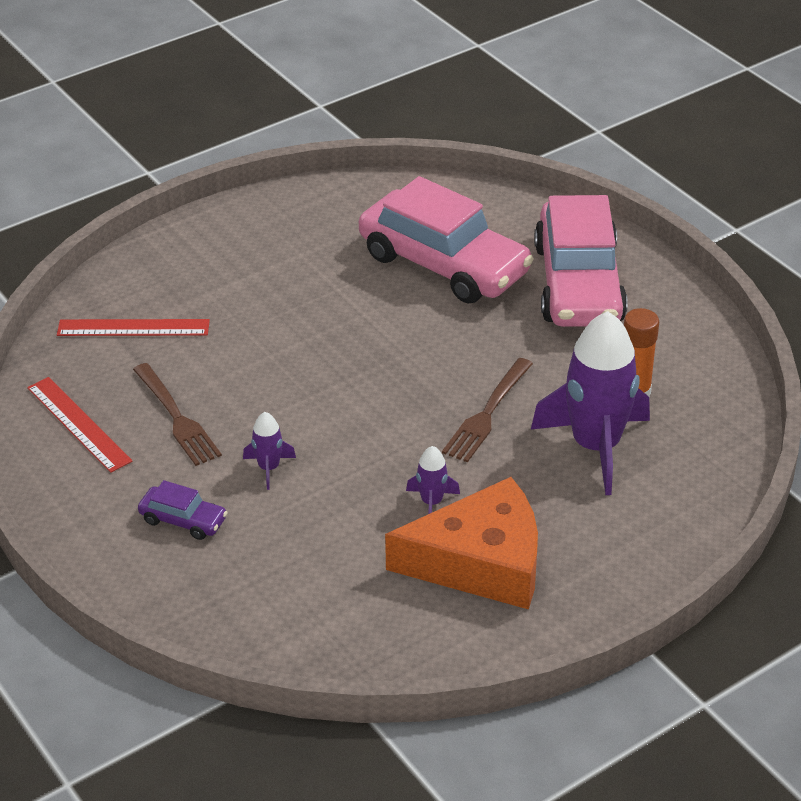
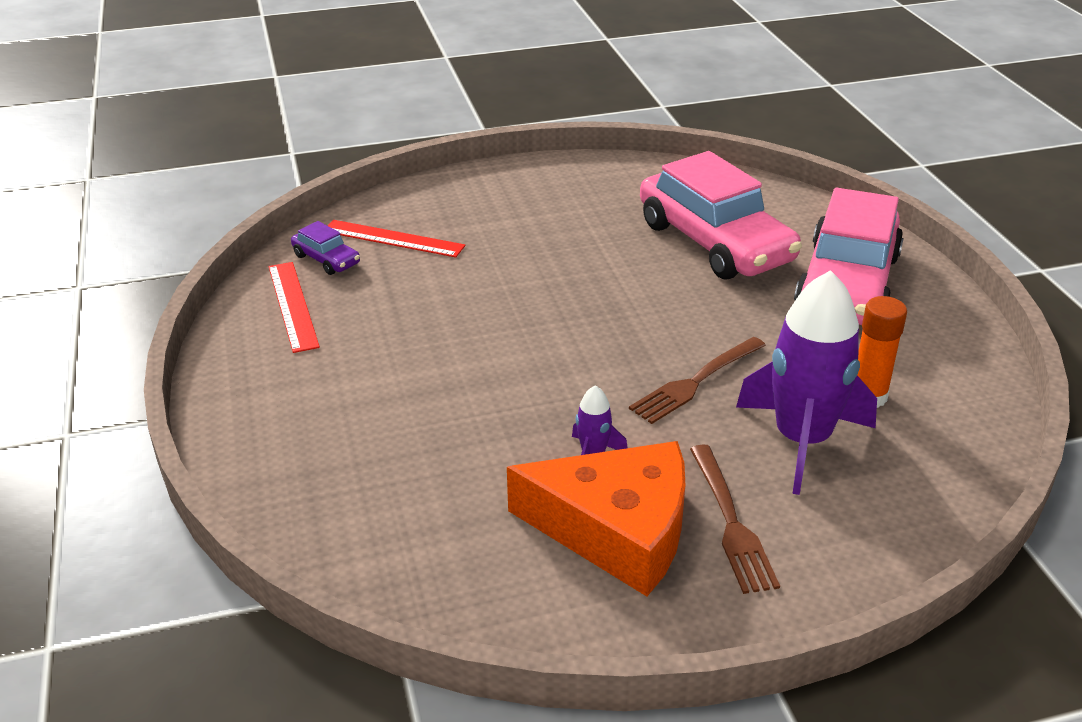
camera: 20 degrees right, 5 degrees down
brown fork [133,363,222,466] -> brown fork moved to [690,445,780,594]
purple car [138,480,228,540] -> purple car moved to [291,221,360,275]
purple rocket [243,412,296,490] -> none

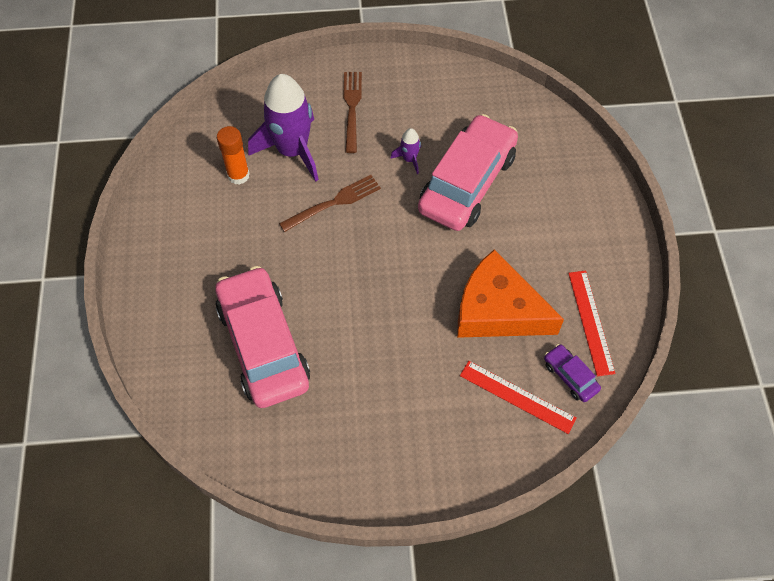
camera: 170 degrees left, 25 degrees up
orange cheese [507,441,685,596] -> orange cheese moved to [457,250,564,338]
pink car [794,188,904,325] -> pink car moved to [418,114,518,231]

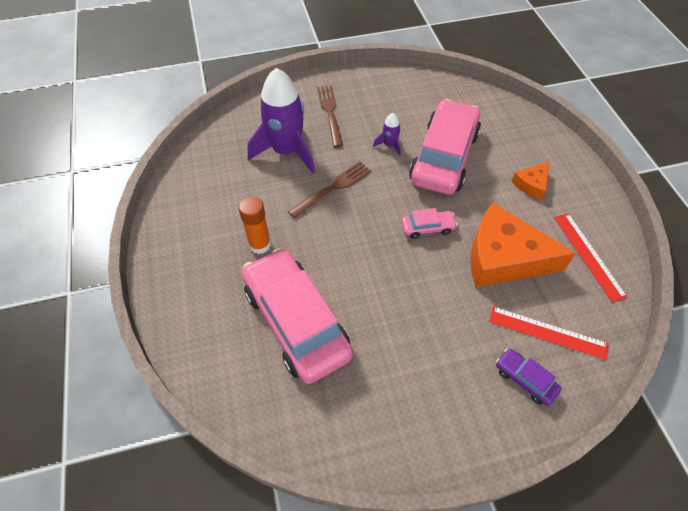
camera: 10 degrees left, 5 degrees down
orange glue stick [217,126,250,185] -> orange glue stick moved to [238,196,271,254]
purple car [544,344,601,402] -> purple car moved to [496,348,562,406]
none -> pink car [401,208,457,239]
none -> orange cheese [511,162,549,199]

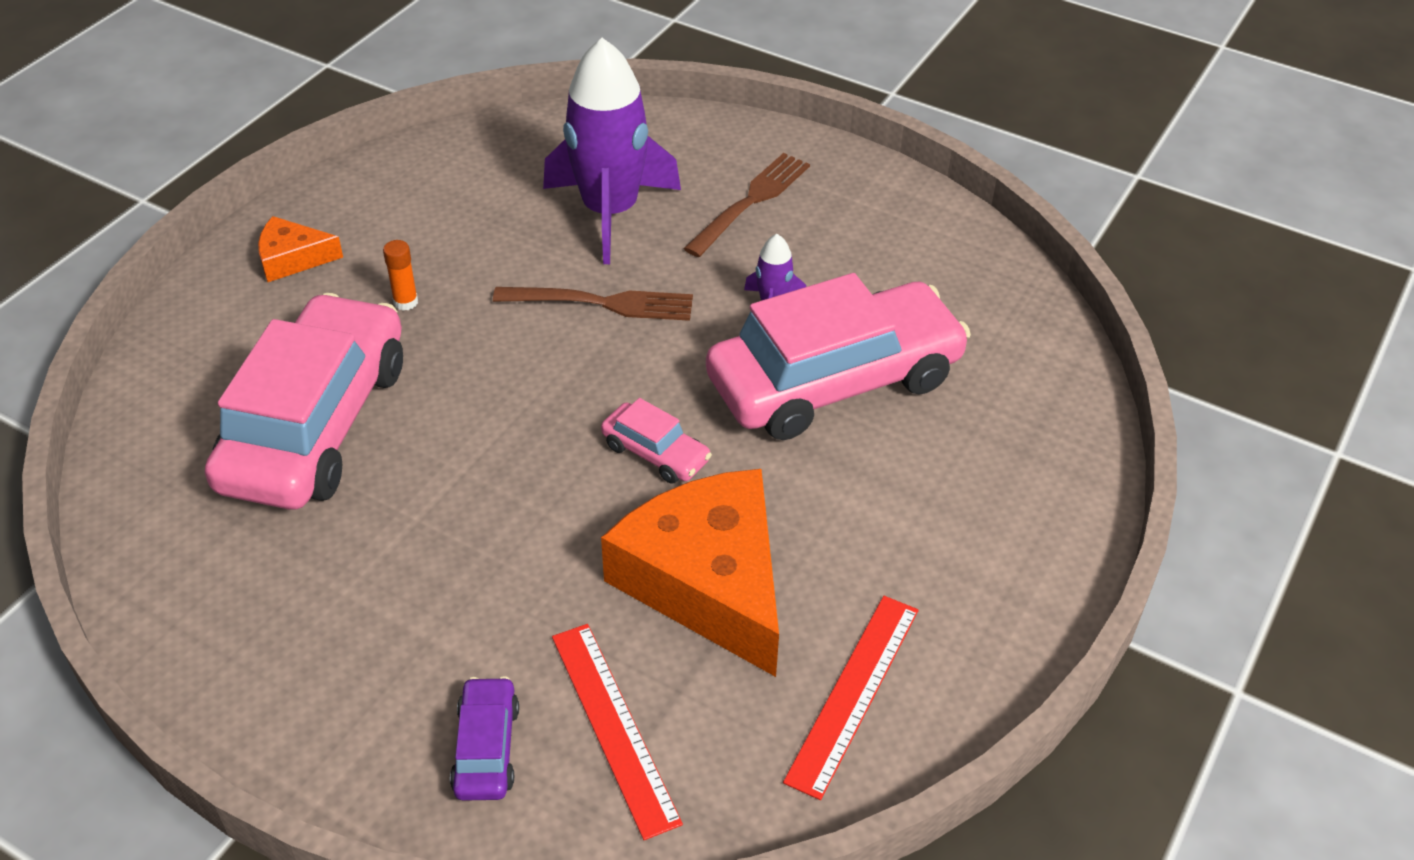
camera: 45 degrees right, 10 degrees down
orange glue stick [238,196,271,254] -> orange glue stick [383,240,418,311], size x0.59
orange cheese [511,162,549,199] -> orange cheese moved to [258,216,343,282]

